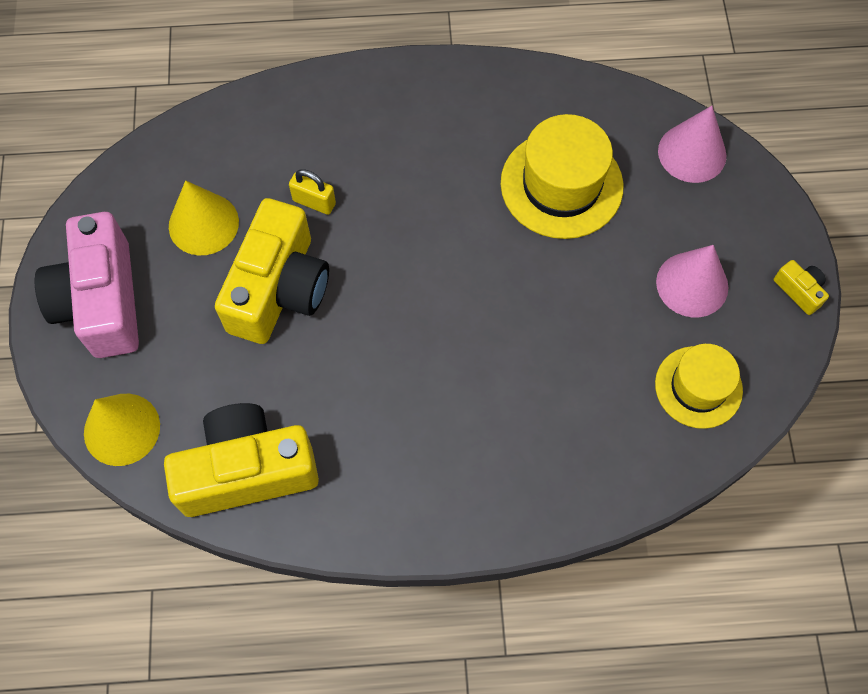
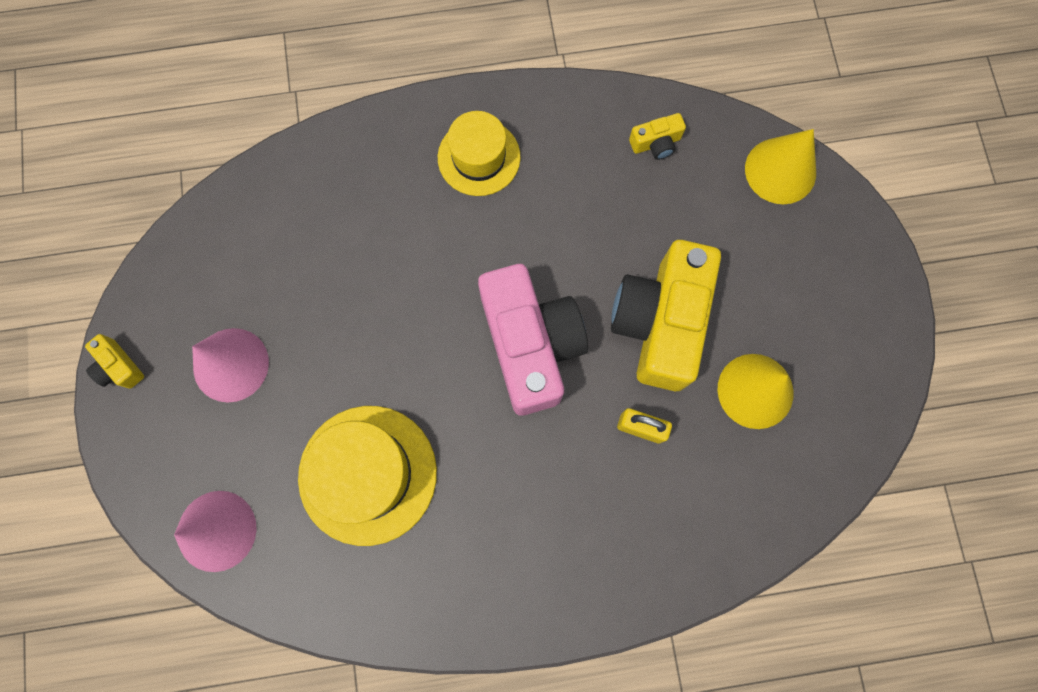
camera: 175 degrees right, 10 degrees up
pink camera [35,212,139,358] -> pink camera moved to [478,264,588,416]
yellow camera [164,403,319,517] -> yellow camera [629,113,686,160], size x0.41
yellow hat [655,344,743,429] -> yellow hat moved to [438,111,521,196]

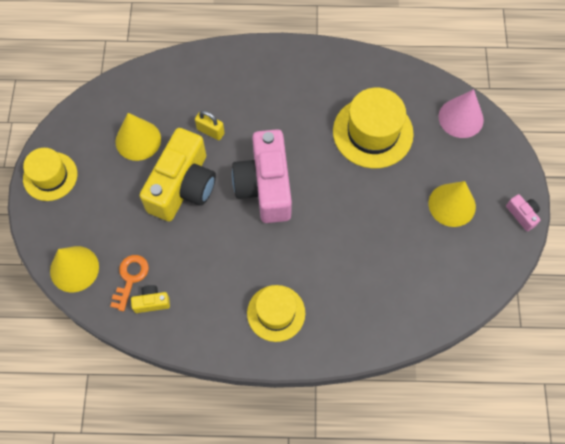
camera: 170 degrees left, 10 degrees down
yellow camera [85,334,144,389] -> pink camera [506,194,540,231]
pink cone [192,328,269,402] -> yellow cone [429,181,476,227]
none -> yellow hat [23,148,77,201]
none -> orange key [110,255,149,311]

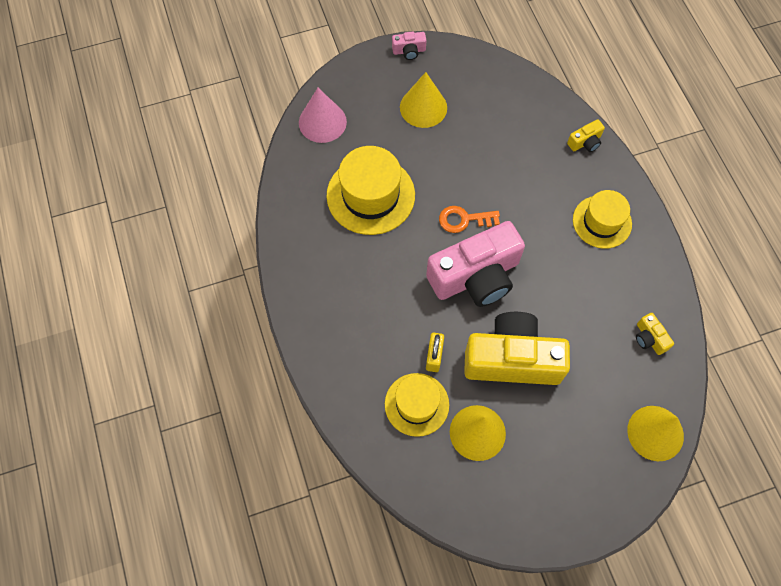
camera: 110 degrees left, 0 degrees up
yellow hat [23,148,77,201] -> yellow hat moved to [385,373,449,437]
orange key [110,255,149,311] -> orange key moved to [439,206,500,233]
pink camera [506,194,540,231] -> pink camera turned 135 degrees counterclockwise [392,32,426,60]
none -> yellow camera [567,119,605,152]

